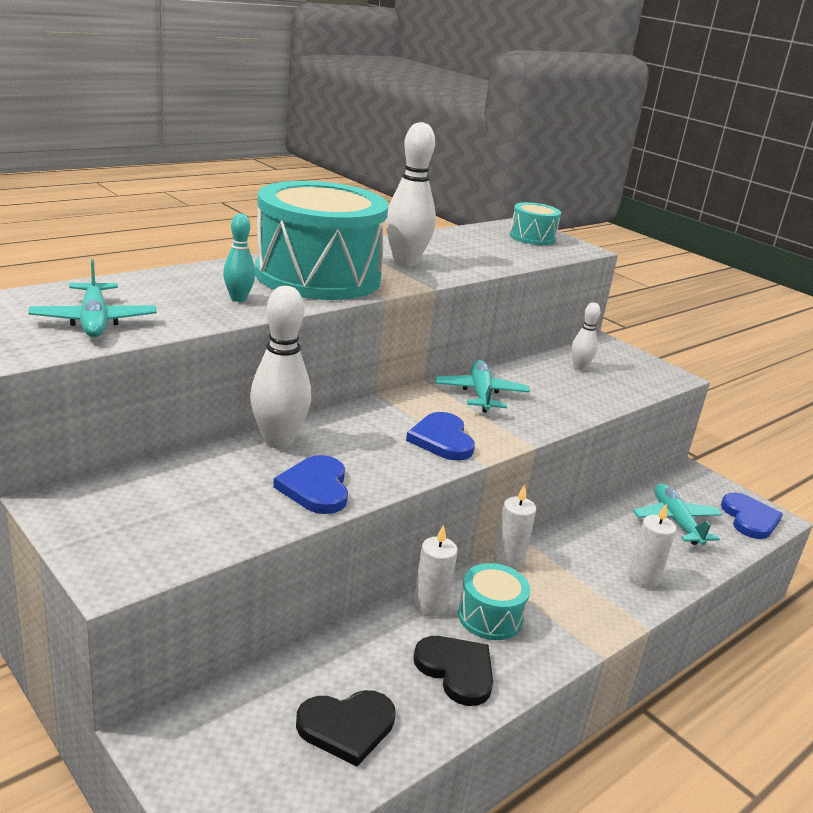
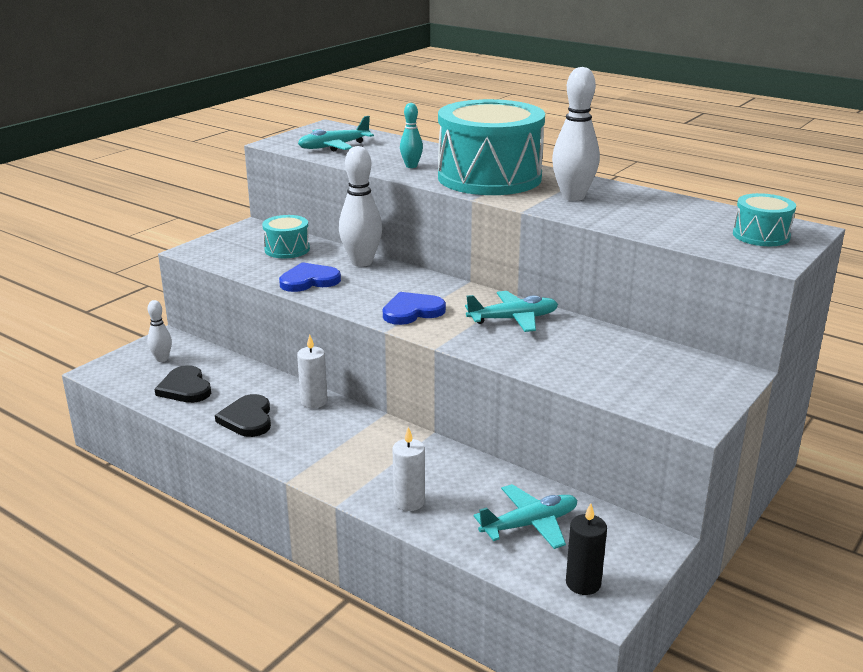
camera: 80 degrees right, 0 degrees up
black heart [413,636,493,706] -> black heart turned 135 degrees clockwise [215,394,271,437]
turquoise drum [458,563,530,640] -> turquoise drum moved to [262,215,310,258]
white candle [493,484,536,570] -> none
white bowling pin [571,302,600,370] -> white bowling pin moved to [147,300,172,362]
blue heart [721,492,783,539] -> black candle [566,503,607,595]

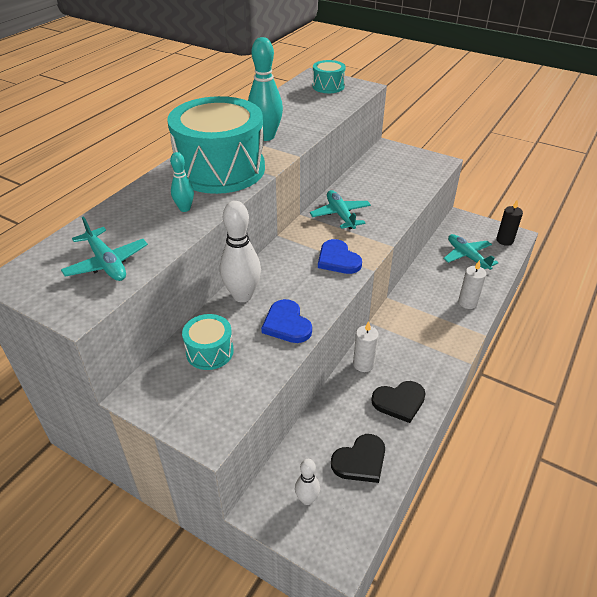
camera: 95 degrees left, 15 degrees up
white bowling pin [552,67,600,201] -> turquoise bowling pin [248,37,283,141]

